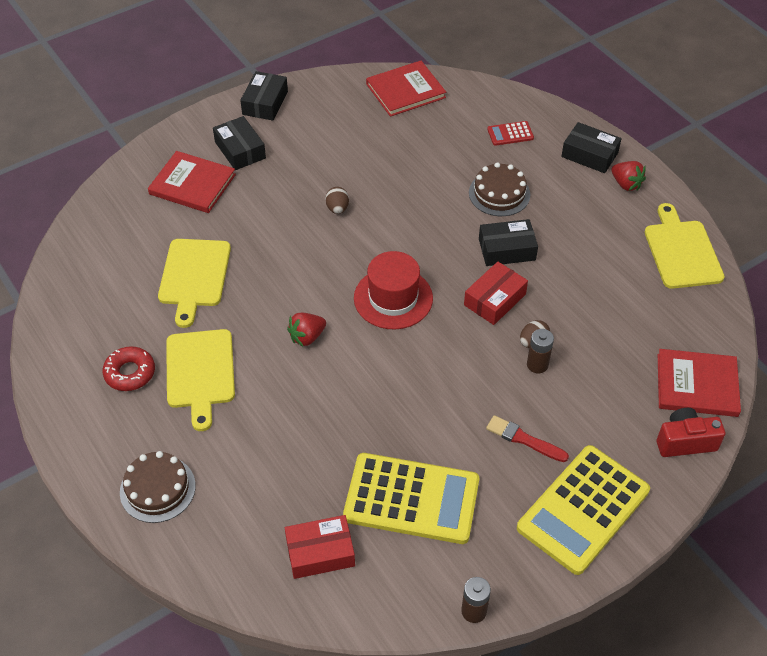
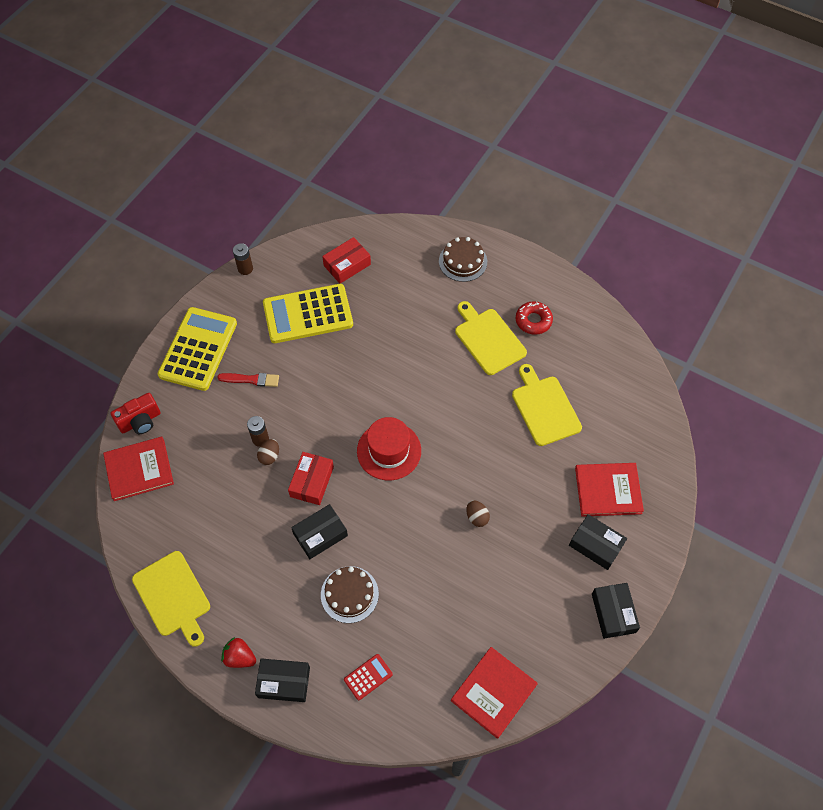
camera: 155 degrees right, 10 degrees up
red strawberry [287,313,326,347] -> none

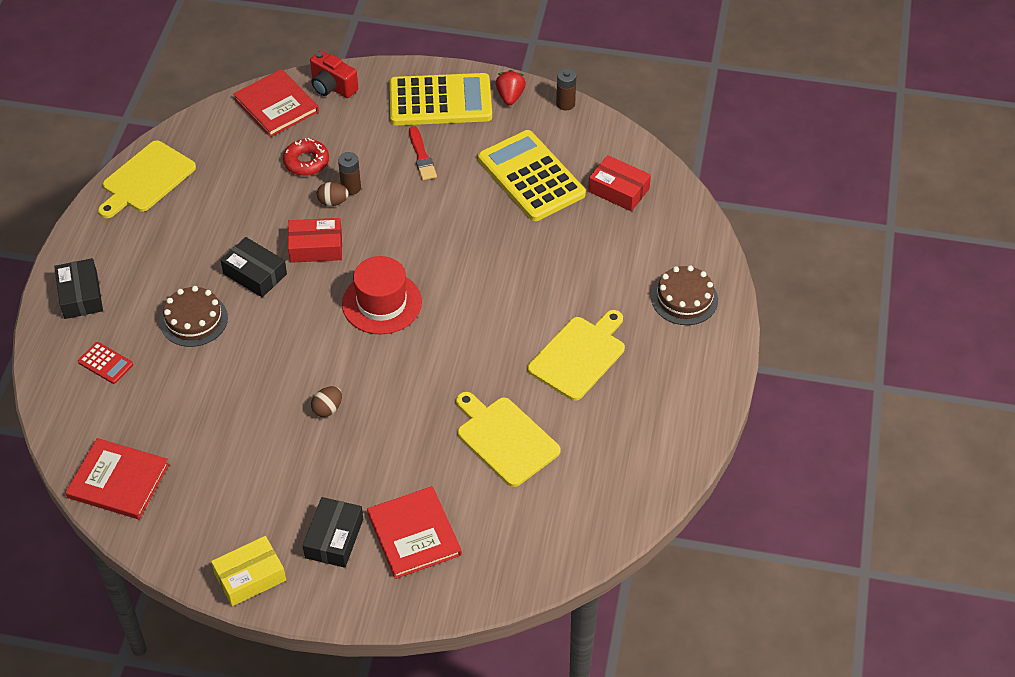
camera: 70 degrees right, 10 degrees down
red strawberry [221,637,256,668] -> red strawberry moved to [496,70,526,105]
yellow cutting board [512,364,582,446] -> yellow cutting board turned 90 degrees counterclockwise [456,392,561,487]
red donut [516,301,553,335] -> red donut moved to [283,138,329,176]
black box [592,583,640,639] -> yellow box [211,536,286,606]

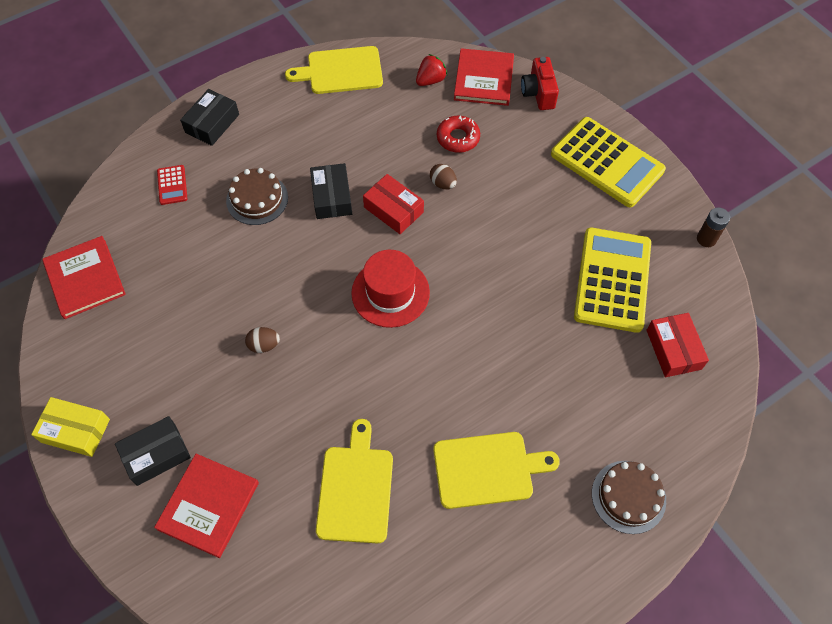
camera: 45 degrees right, 10 degrees up
brown battery [338,152,361,195] -> none
red brush [409,126,437,180] -> none
red strawberry [496,70,526,105] -> red strawberry moved to [416,54,448,86]

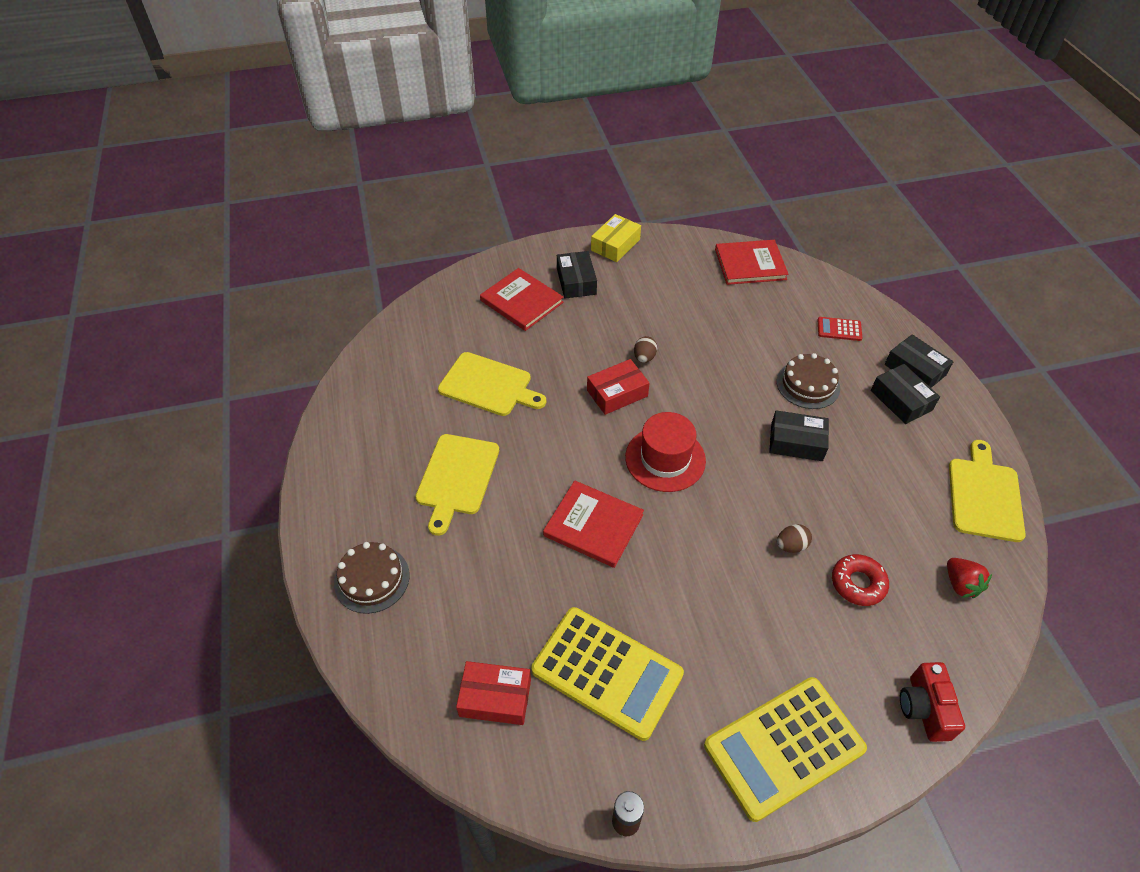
camera: 110 degrees right, 10 degrees down
red box [363,174,424,234] -> red box moved to [587,359,649,415]
red book [454,48,514,106] -> red book moved to [543,480,644,568]
red camera [521,57,559,110] -> red camera turned 105 degrees counterclockwise [900,662,965,742]
none -> black box [871,364,940,424]

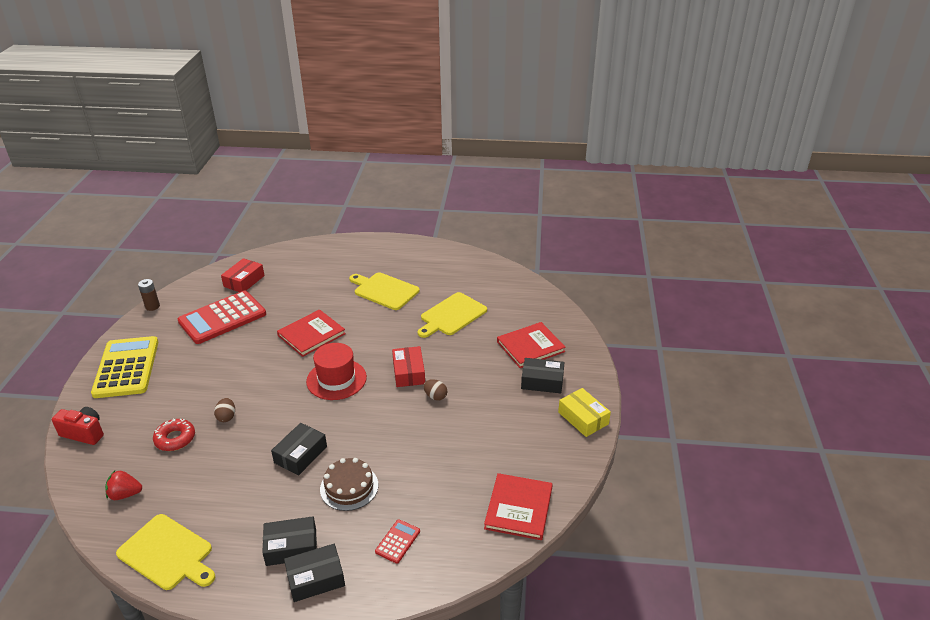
camera: 110 degrees right, 15 degrees down
brown cake [334,542,410,614] -> none
yellow calculator [531,607,684,741] -> red calculator [178,291,266,344]

